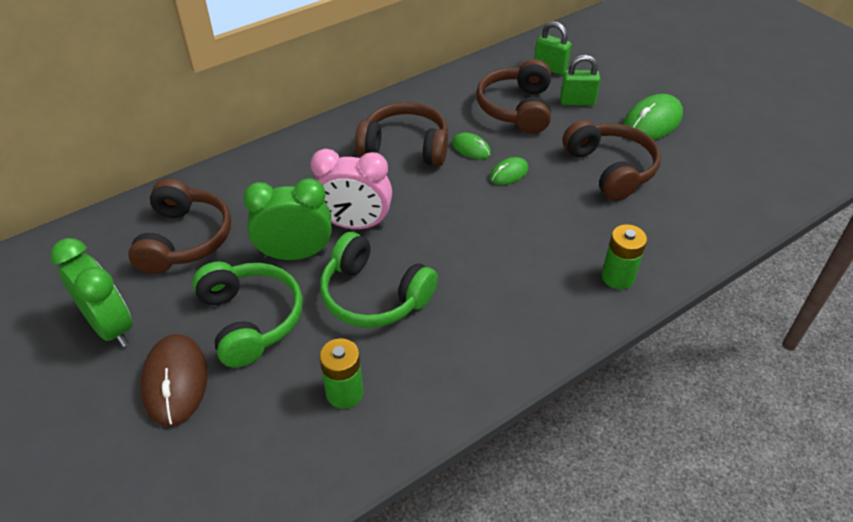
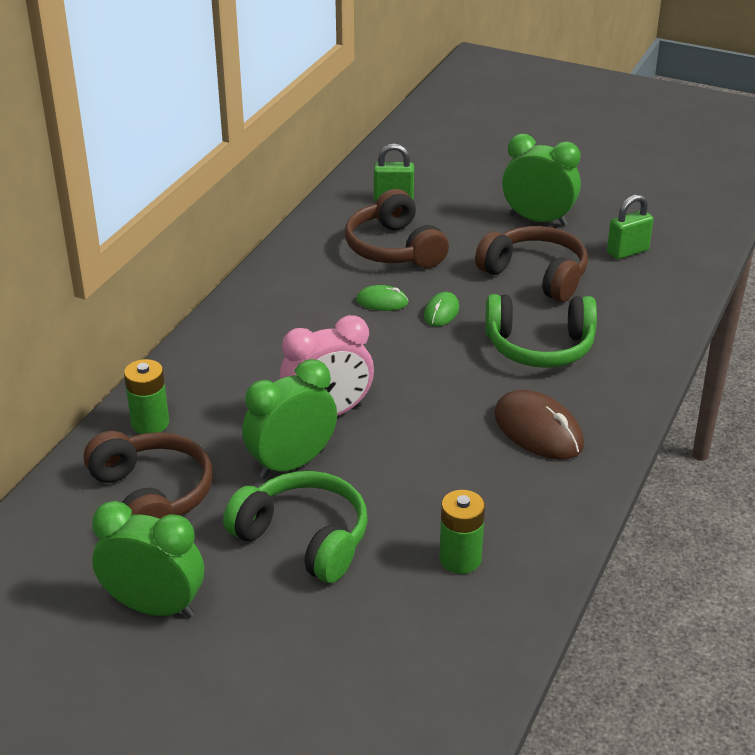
camera: 30 degrees left, 10 degrees down
brown mouse [141,334,208,427] -> brown mouse moved to [494,390,584,460]
green headphones [320,232,438,328] -> green headphones moved to [485,294,597,368]
brown headphones [355,102,448,166] -> none
green padlock [560,55,600,106] -> green padlock moved to [607,194,653,259]
green battery [602,224,647,289] -> green battery moved to [124,359,169,434]
green mouse [623,94,683,140] -> green clock [502,134,581,226]

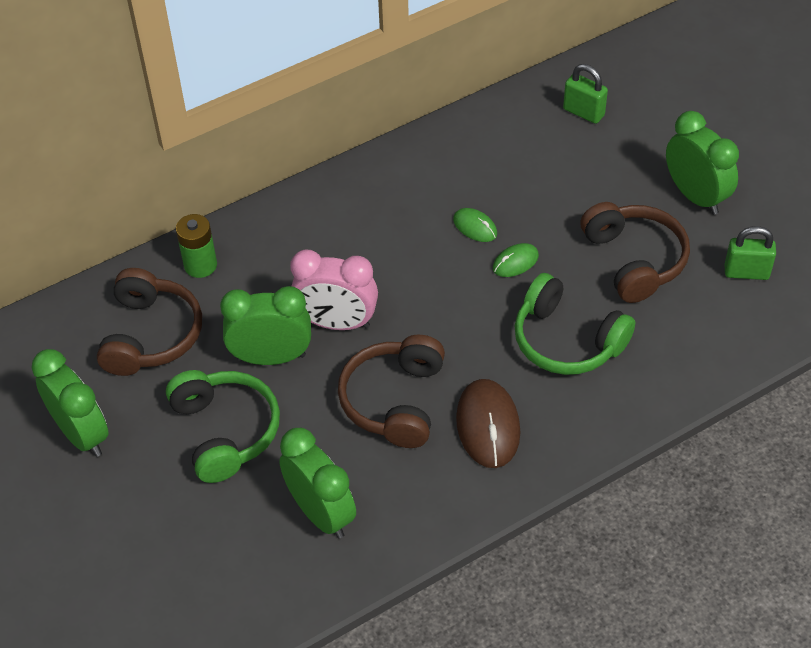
camera: 35 degrees right, 15 degrees up
brown headphones [345,189,449,268] -> brown headphones moved to [338,335,445,448]
green battery [439,490,485,574] -> green clock [279,428,356,539]

